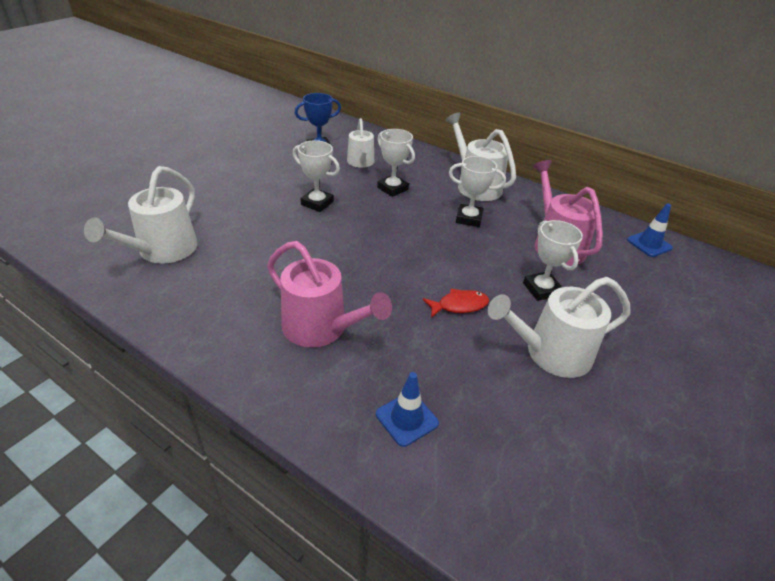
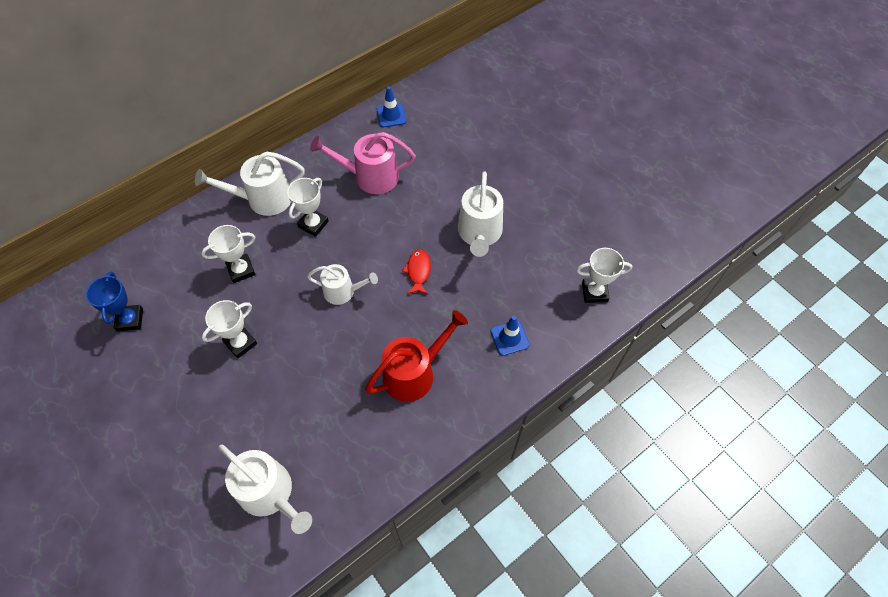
camera: 70 degrees left, 20 degrees up
pink watering can [267,241,392,348] -> red watering can [365,310,468,402]
white watering can [347,118,374,168] -> white watering can moved to [307,264,378,305]
white trophy [523,220,583,301] -> white trophy moved to [576,248,632,303]

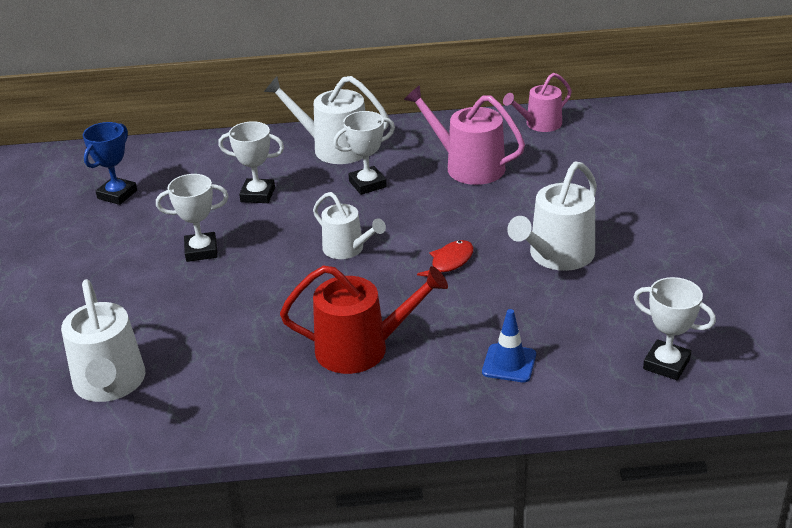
camera: 35 degrees right, 25 degrees down
blue traffic cone [377,86,406,127] -> pink watering can [503,73,572,132]

